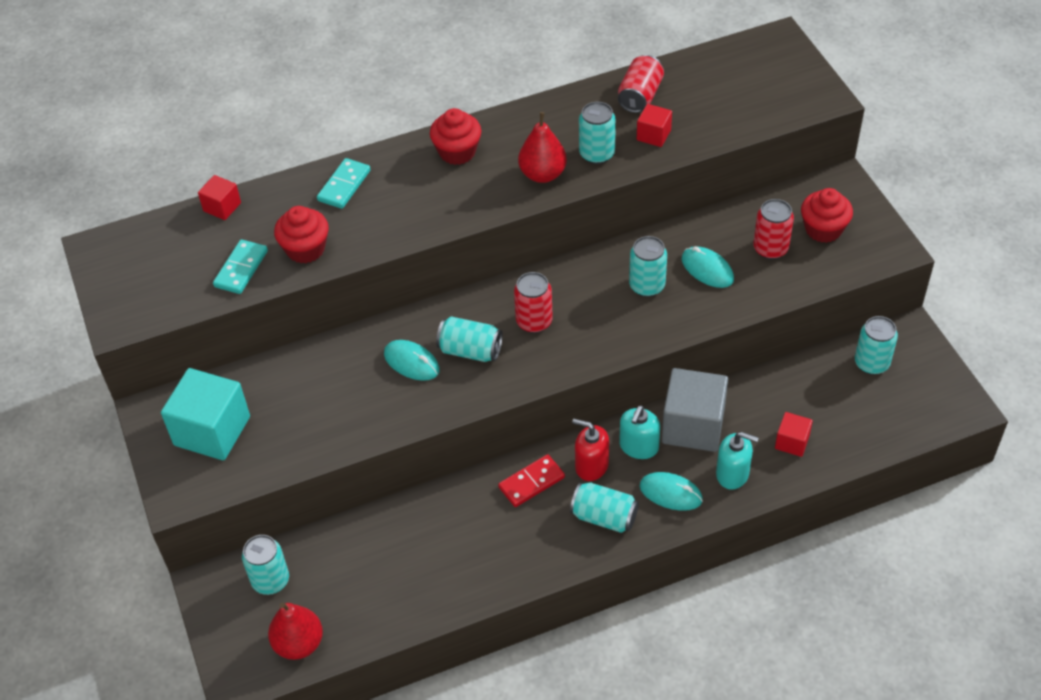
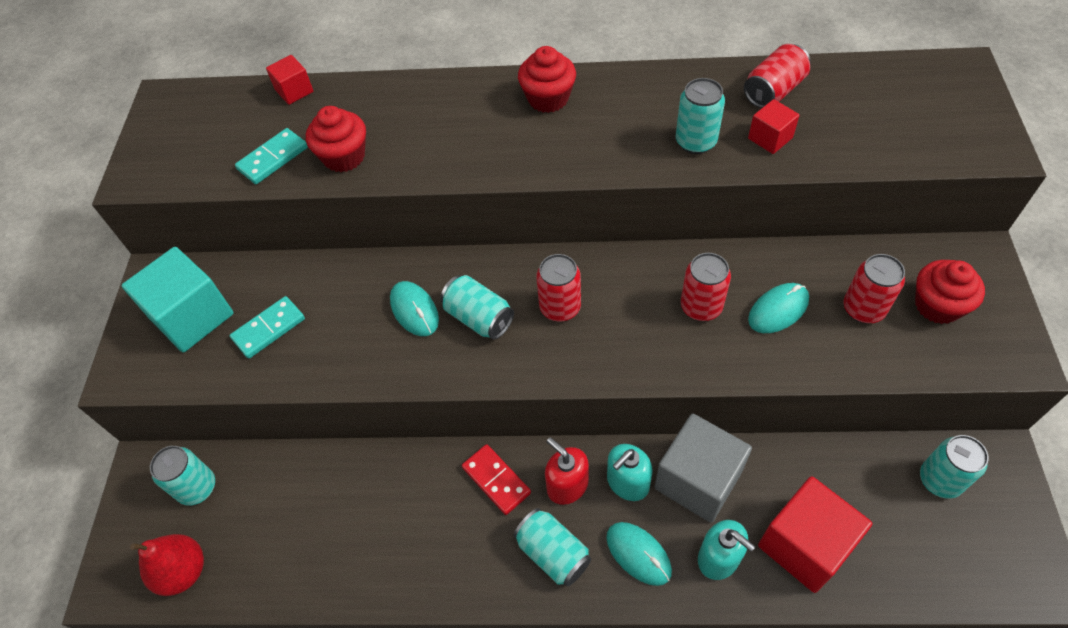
camera: 25 degrees right, 5 degrees up
turquoise domino [317,158,371,209] -> turquoise domino moved to [230,296,305,359]
red domino [498,454,565,507] -> red domino turned 60 degrees clockwise [462,444,531,515]
red pear [518,112,567,183] -> none
turquoise can [629,236,667,297] -> red can [681,253,731,321]
turquoise mouse [682,246,734,288] -> turquoise mouse turned 75 degrees clockwise [748,283,809,333]
red cube [775,412,813,457] -> red cube [758,476,872,593], size x1.98

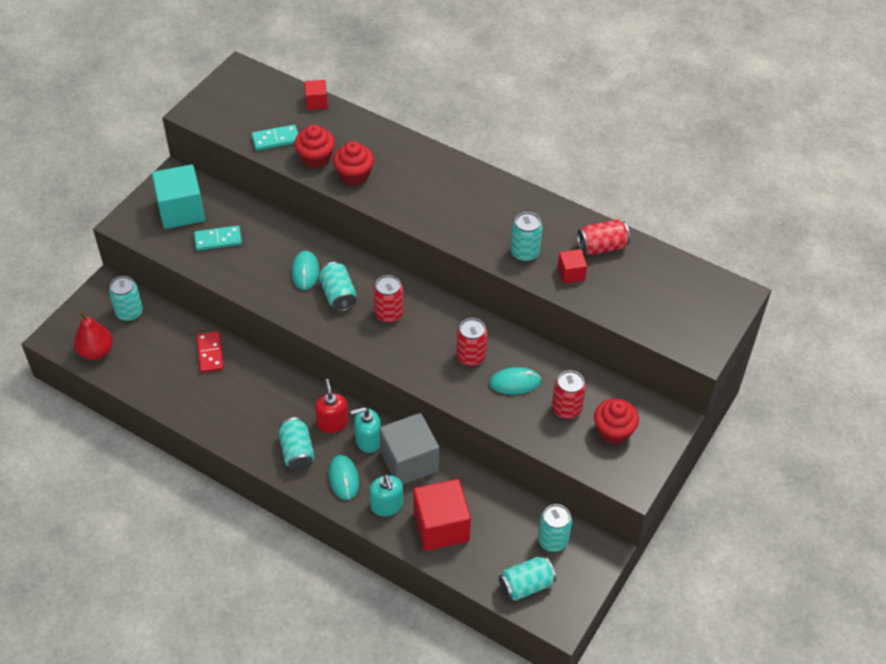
camera: 25 degrees right, 5 degrees down
red domino [462,444,531,515] -> red domino moved to [197,331,224,373]
red cupcake [518,46,576,113] -> red cupcake moved to [333,141,374,186]
none -> turquoise can [499,556,556,601]

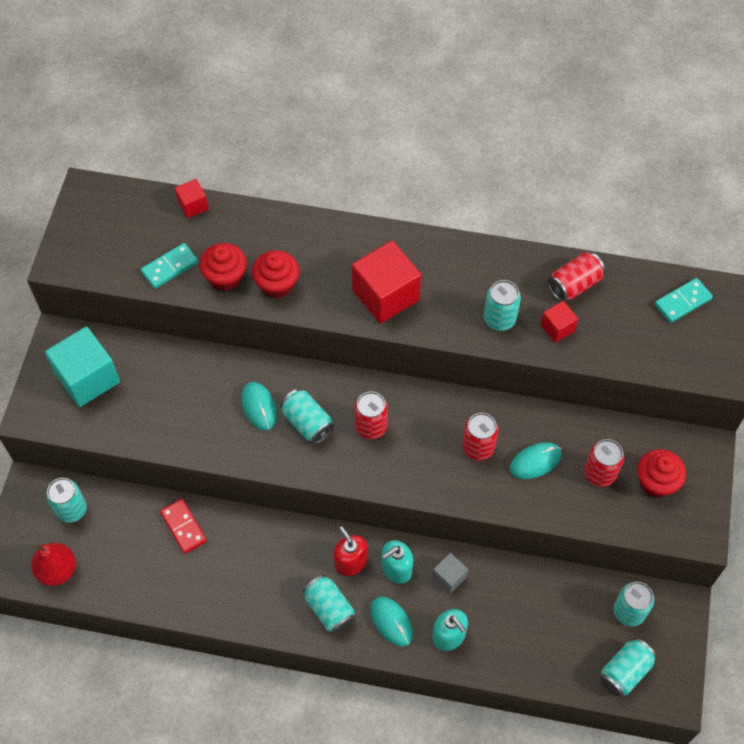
camera: 20 degrees left, 10 degrees up
turquoise domino [194,225,242,251] -> turquoise domino moved to [655,278,713,323]
grey cube [379,413,439,485] -> grey cube [432,553,468,593], size x0.50
red cube [413,479,471,551] -> red cube moved to [352,241,421,324]

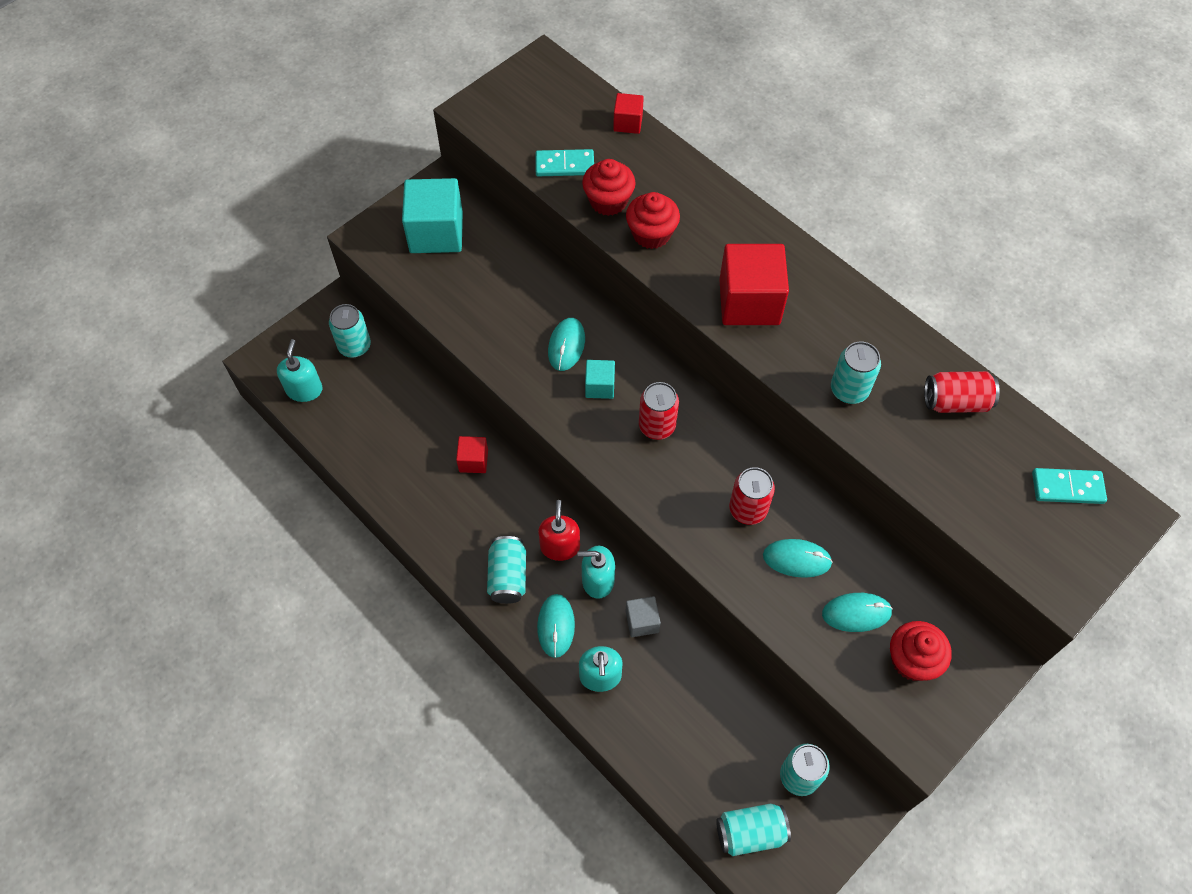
camera: 35 degrees right, 0 degrees up
red pear [31,542,76,586] -> turquoise soap dispenser [277,339,322,402]
red domino [160,499,207,554] -> none
turquoise can [281,389,334,444] -> turquoise cube [585,360,615,399]
red cube [540,301,578,342] -> red cube moved to [456,436,488,473]
red can [584,439,624,487] -> turquoise mouse [822,593,893,632]

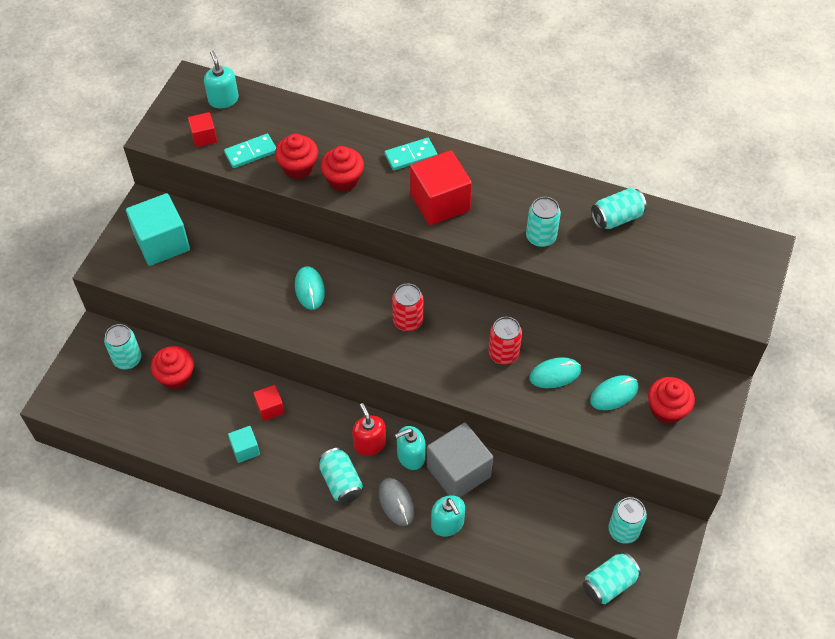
camera: 25 degrees left, 5 degrees down
turquoise soap dispenser [277,339,322,402] -> turquoise soap dispenser moved to [204,51,239,109]
turquoise mouse [537,594,575,658] -> grey mouse [379,478,414,526]
turquoise cube [585,360,615,399] -> turquoise cube moved to [228,426,260,463]
red cube [613,93,644,134] -> red cube moved to [188,112,217,147]
grey cube [626,596,661,637] -> grey cube [427,422,493,498], size x1.98
red can [924,371,1000,413] -> turquoise can [591,188,647,230]
turquoise domino [1032,468,1107,504] -> turquoise domino moved to [385,138,437,170]
none -> red cupcake [151,346,194,390]

